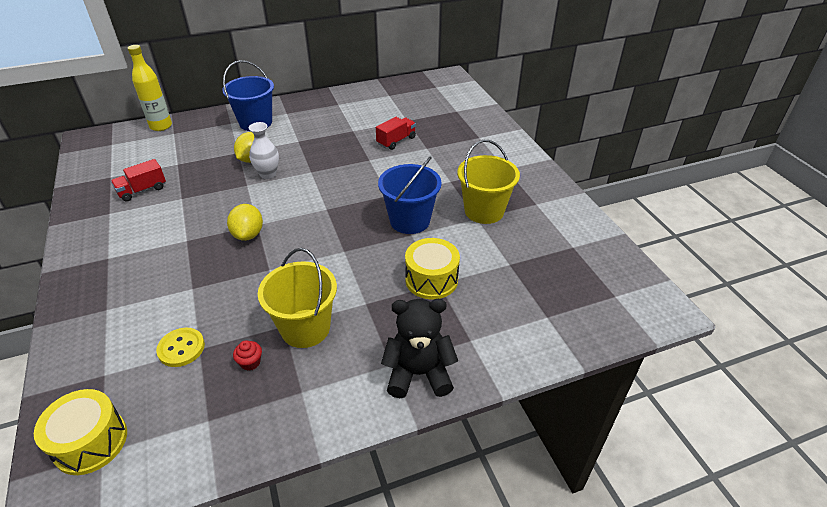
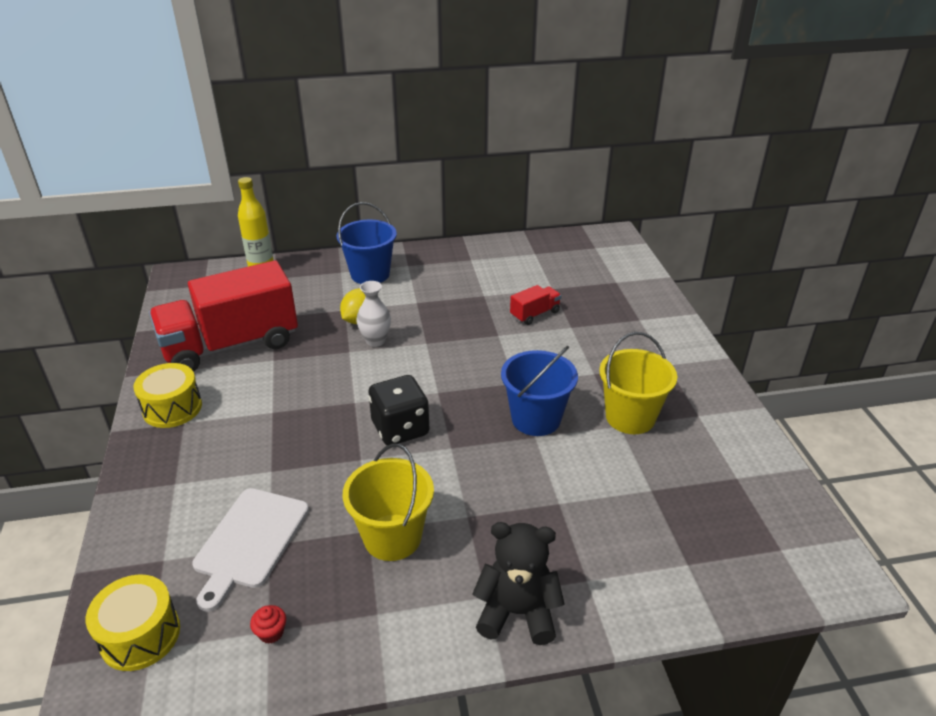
camera: 10 degrees right, 5 degrees down
red truck [111,159,166,202] -> red truck [149,260,298,372], size x2.44
yellow button [156,328,205,367] -> white cutting board [192,488,309,612]
yellow lemon [227,204,263,241] -> none
red cupcake [233,340,262,371] -> red cupcake moved to [250,605,286,644]
yellow drum [405,238,460,299] -> yellow drum moved to [133,363,202,428]
none -> black dice [368,375,429,446]

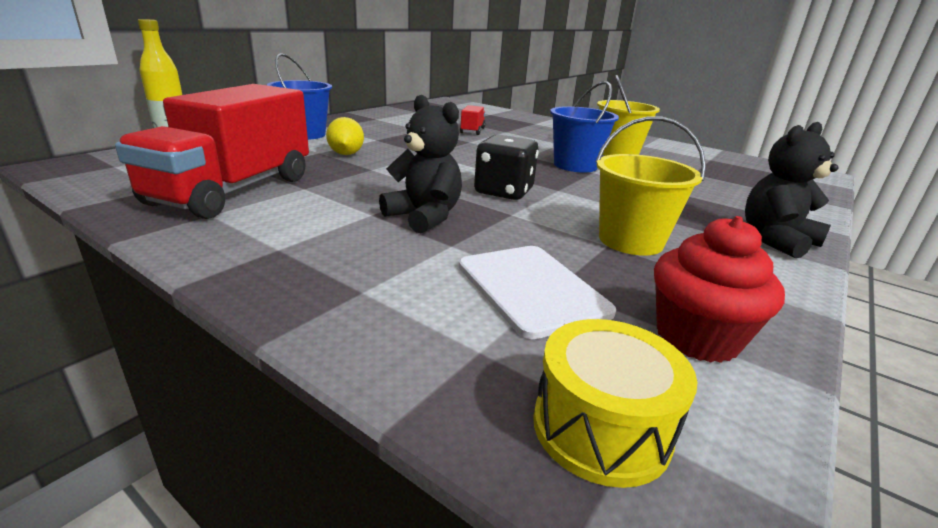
camera: 45 degrees left, 10 degrees down
yellow drum [133,363,202,428] -> none
red cupcake [250,605,286,644] -> red cupcake [654,216,785,363], size x2.36
white vase [356,281,391,347] -> none
none -> black teddy bear [379,95,462,233]

